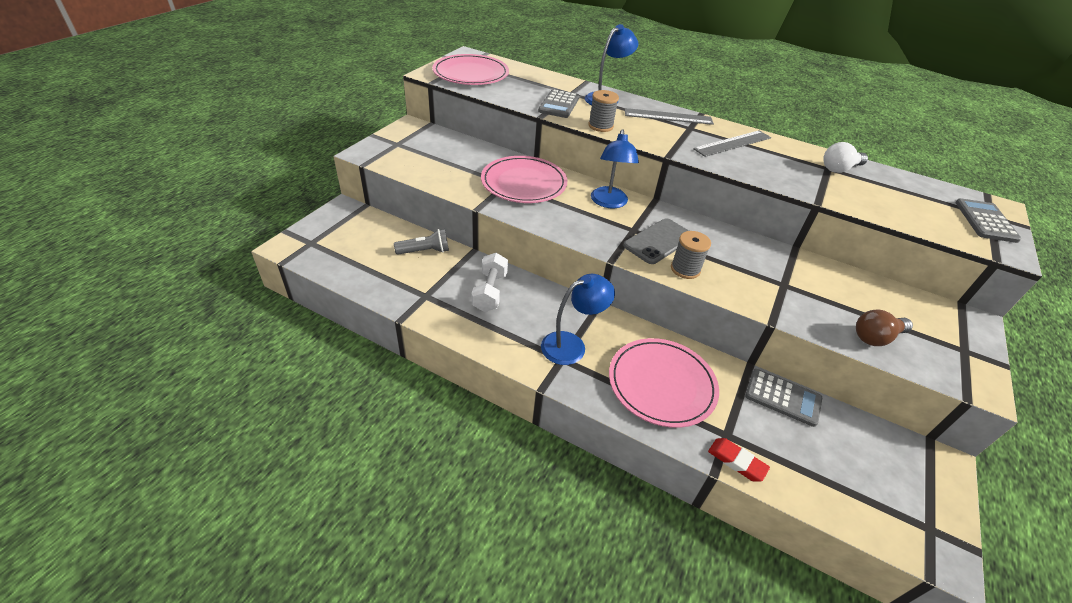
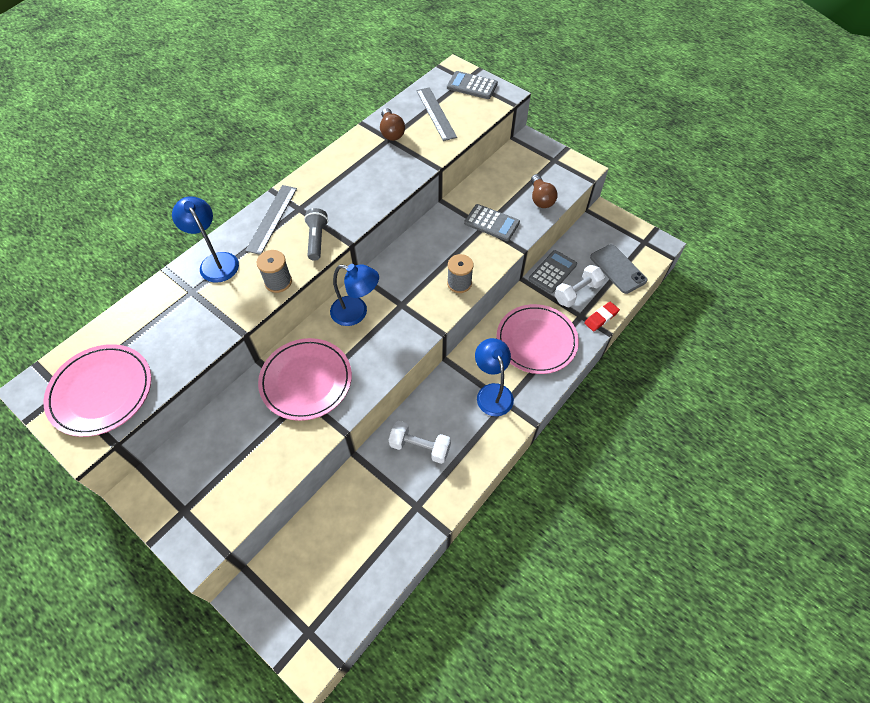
camera: 75 degrees left, 15 degrees up
grey flashlight [394,229,449,254] -> grey flashlight moved to [304,208,328,261]
grey calculator [538,89,580,118] -> grey calculator moved to [464,204,520,241]
grey phone [624,218,689,264] -> grey phone moved to [590,244,647,294]
grey ruler [693,131,771,157] -> grey ruler moved to [416,87,457,141]
white light bulb [823,142,868,173] -> brown light bulb [380,108,405,141]
none -> white dumbbell [554,265,605,307]

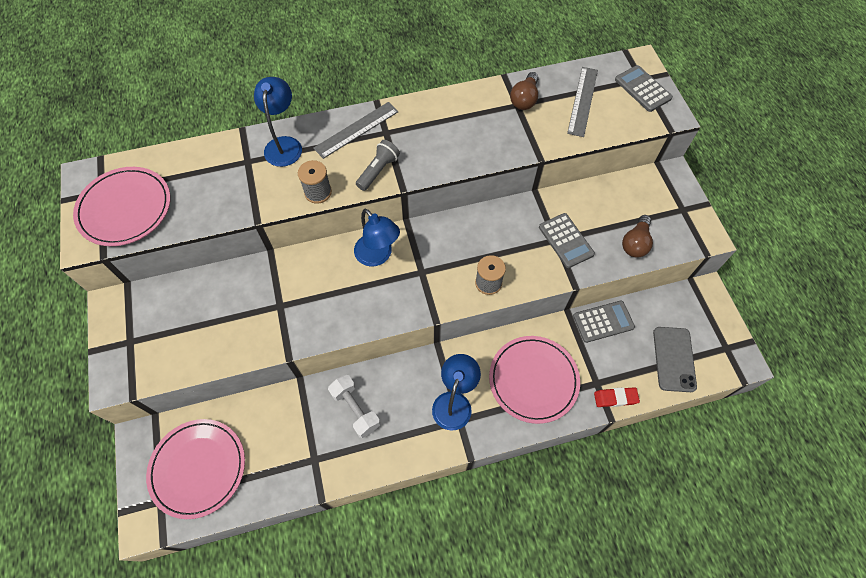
camera: 35 degrees right, 5 degrees up
pink plate [258,338,352,421] -> pink plate moved to [146,419,245,519]
white dumbbell [554,265,605,307] -> none

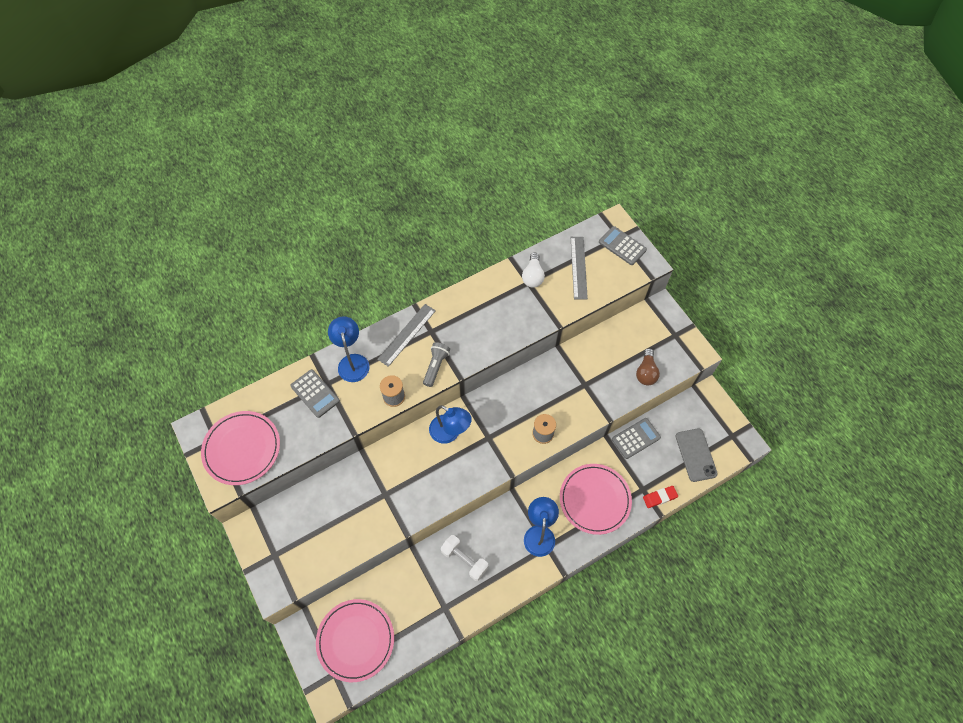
camera: 15 degrees left, 0 degrees up
brown light bulb [510,72,538,110] -> white light bulb [522,253,545,288]
grey calculator [539,213,595,268] -> grey calculator moved to [290,369,340,418]

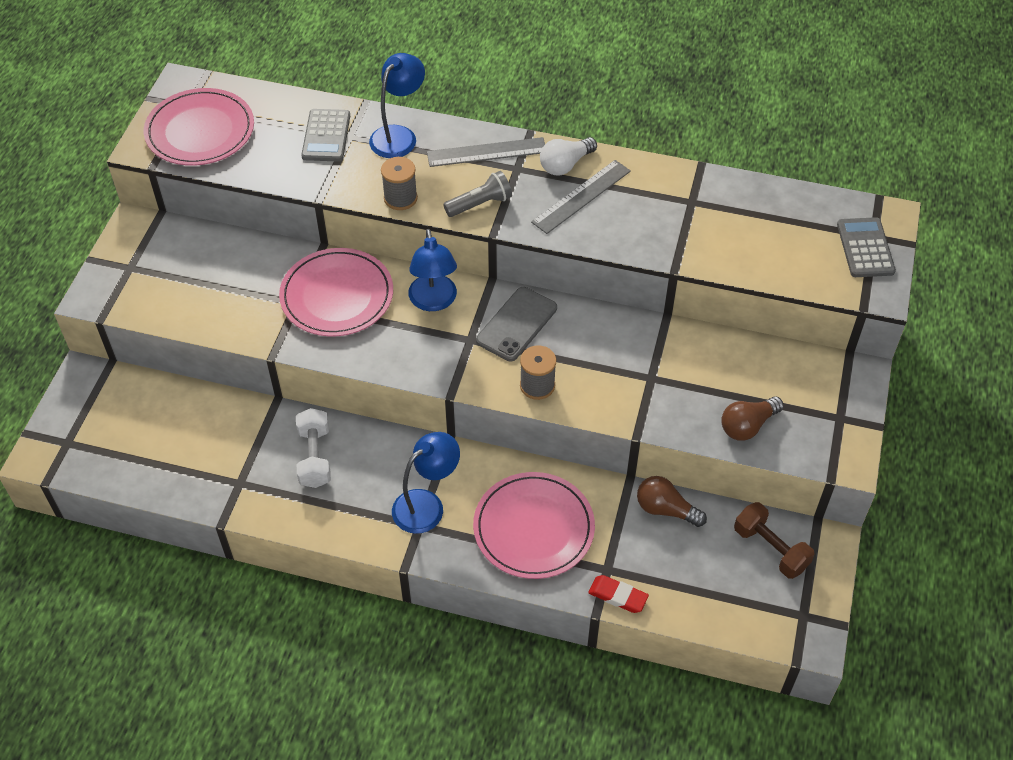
camera: 45 degrees right, 10 degrees down
pink plate [316,599,394,682] -> pink plate moved to [279,248,393,336]
white light bulb [522,253,545,288] -> white light bulb moved to [540,137,597,176]
grey ruler [571,237,588,299] -> grey ruler moved to [531,160,631,234]
grey calculator [612,418,661,459] -> brown light bulb [637,476,707,527]
grey phone [676,428,718,482] -> grey phone moved to [476,287,557,361]
none -> brown dumbbell [734,502,815,579]

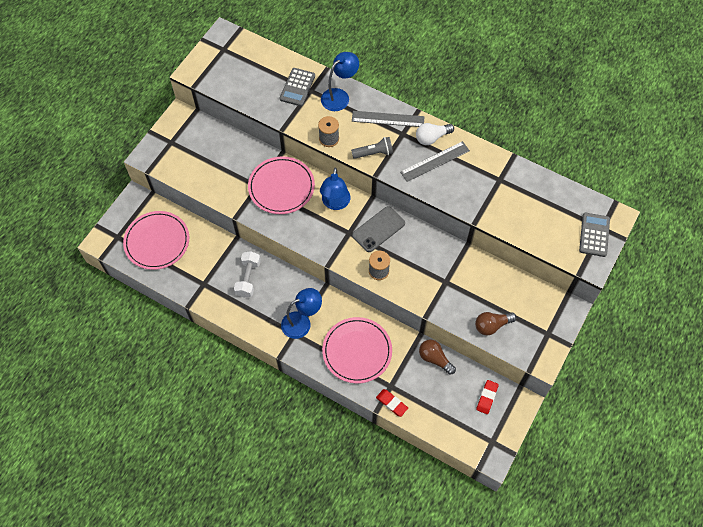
camera: 15 degrees right, 10 degrees up
pink plate [144,88,254,166] -> pink plate moved to [123,211,189,270]
brown dumbbell [734,502,815,579] -> red eraser [476,380,499,414]

